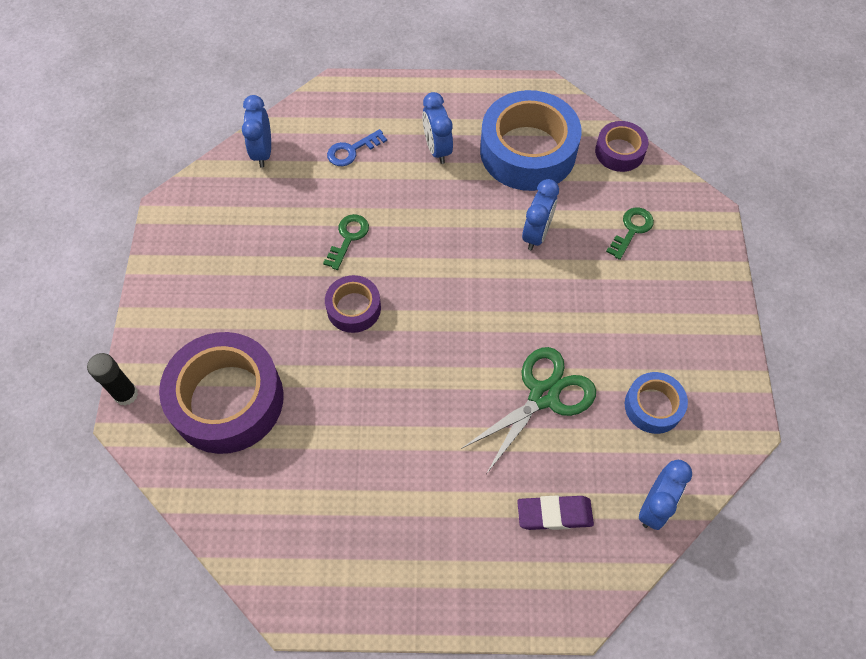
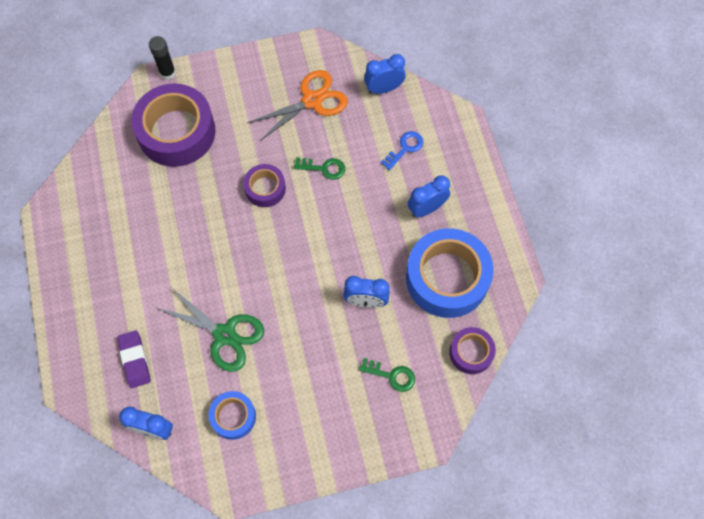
camera: 75 degrees right, 5 degrees up
blue key [327,129,387,166] -> blue key turned 90 degrees clockwise [381,131,423,170]
none -> orange scissors [248,70,348,142]

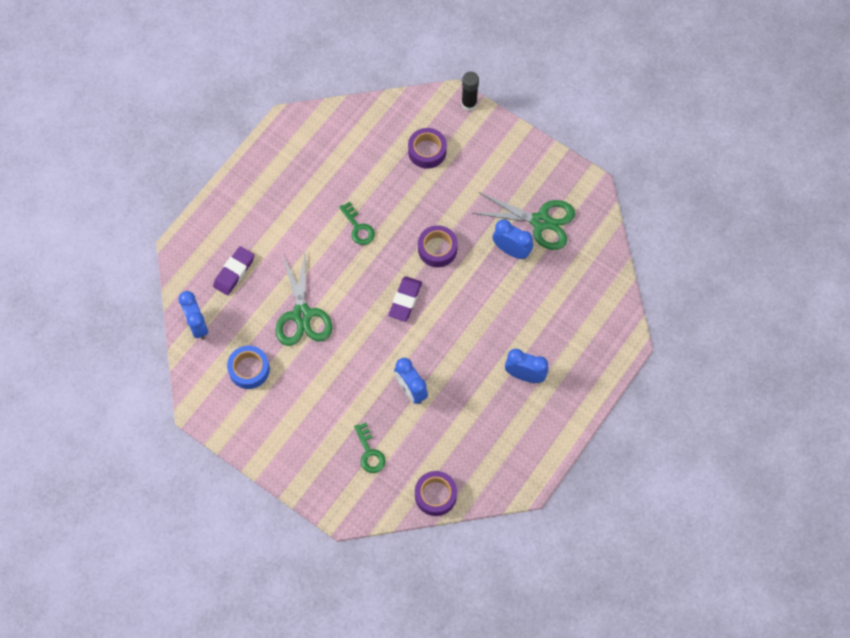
camera: 50 degrees right, 0 degrees up
purple tape [131,84,216,167] -> purple tape [408,128,447,169], size x0.51
orange scissors [248,70,348,142] -> green scissors [472,192,575,250]
green key [294,157,345,180] -> green key moved to [339,201,375,245]
blue clock [364,54,406,94] -> blue clock moved to [492,219,533,259]
blue key [381,131,423,170] -> none
blue tape [406,228,494,318] -> none
none -> purple eraser [388,276,422,322]

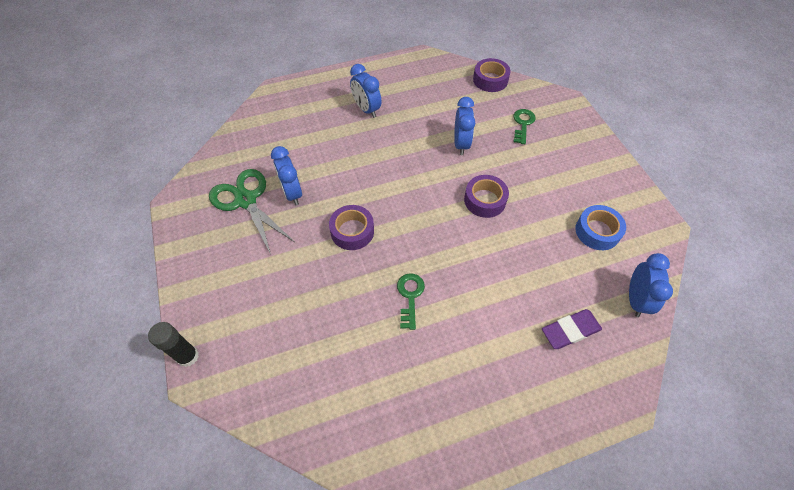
camera: 145 degrees left, 10 degrees down
green scissors [276,249,332,346] -> none
purple eraser [388,276,422,322] -> none
purple tape [408,128,447,169] -> purple tape moved to [464,175,509,218]

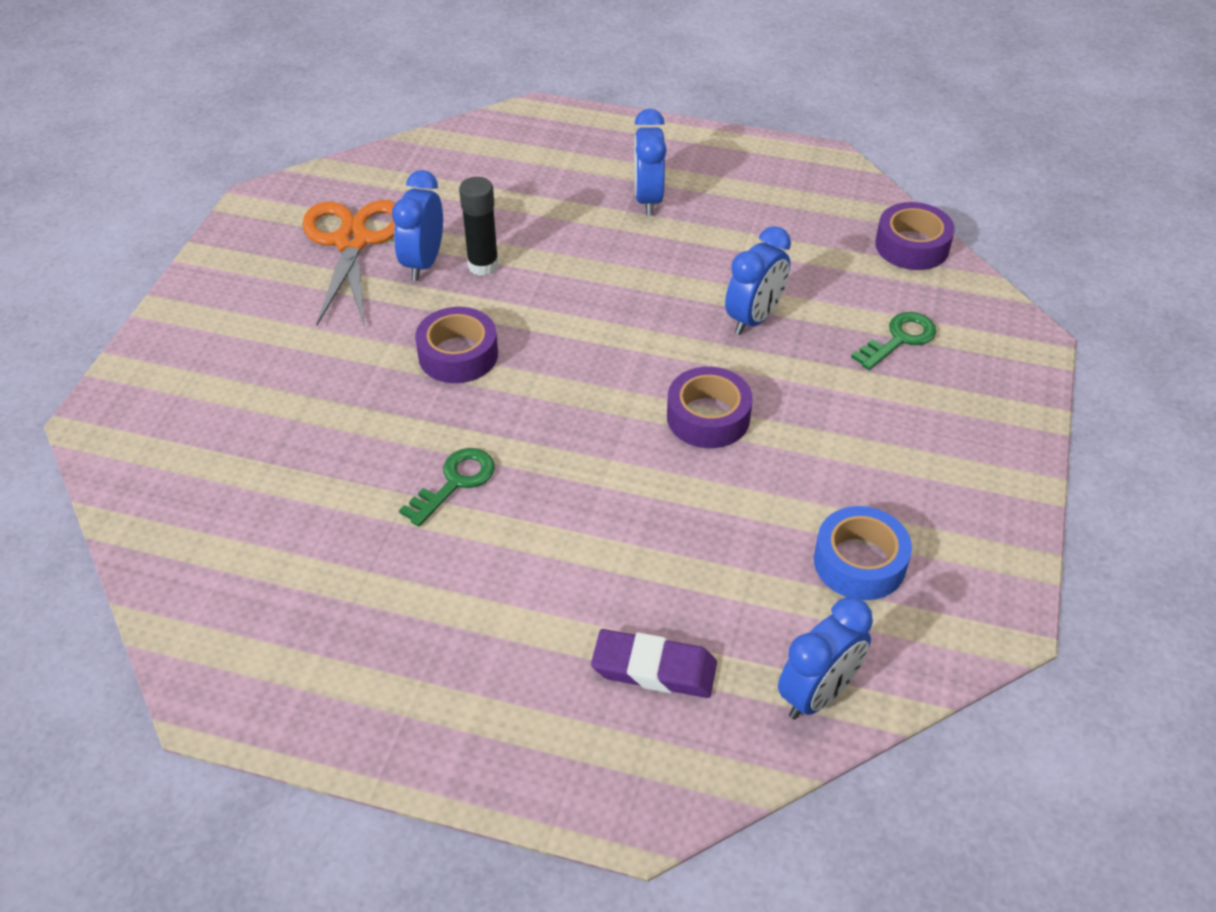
camera: 35 degrees right, 10 degrees down
black glue stick [148,322,199,367] -> black glue stick moved to [459,177,499,276]
green scissors [209,169,294,254] -> orange scissors [302,200,396,326]

